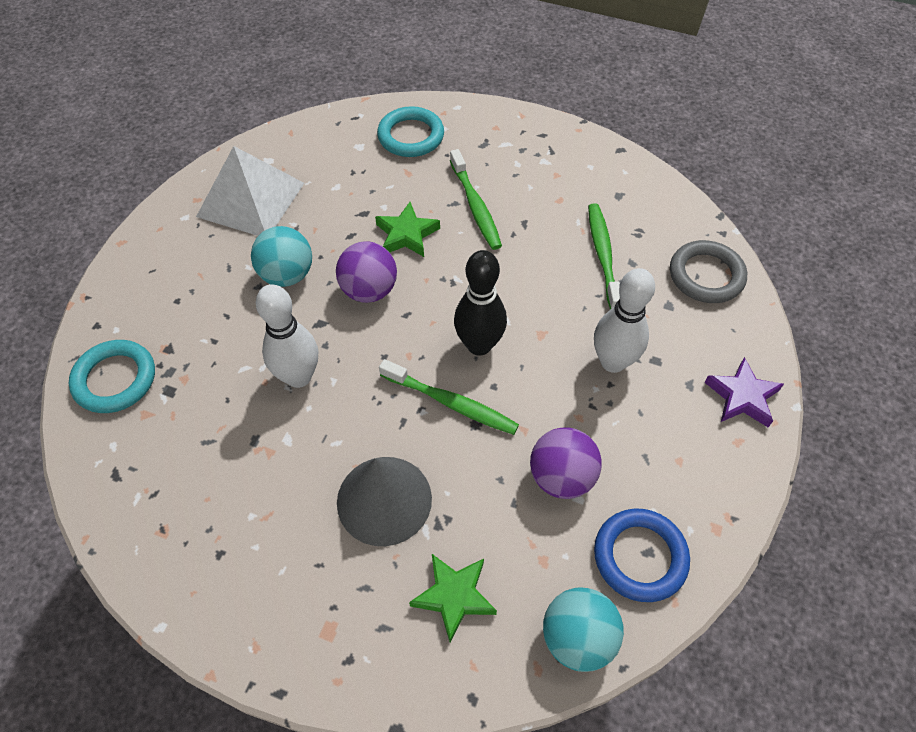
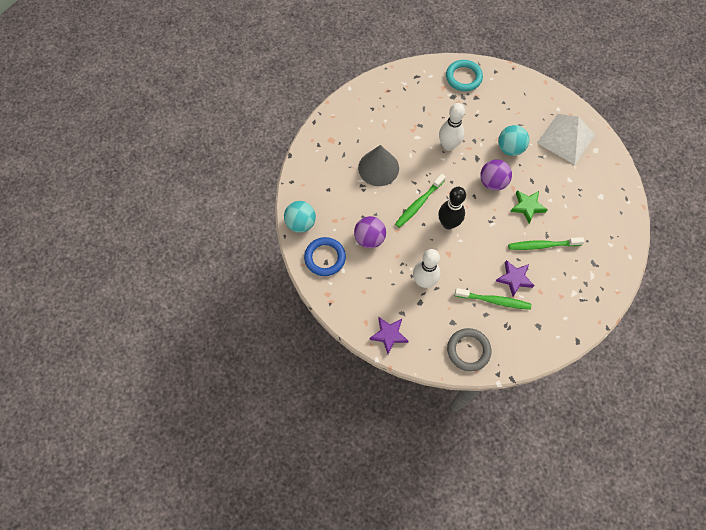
camera: 105 degrees right, 10 degrees up
turquoise ring [377,106,444,157] -> none
green star [409,554,497,642] -> none
none -> purple star [496,260,535,296]

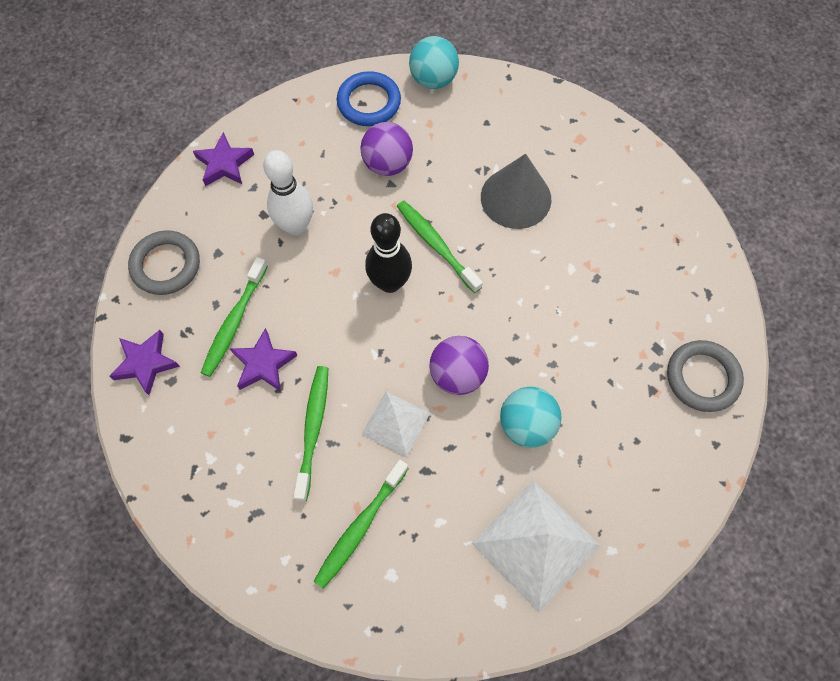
camera: 100 degrees right, 0 degrees up
white bowling pin [439,103,465,151] -> none
turquoise ring [446,60,483,91] -> grey ring [667,340,744,412]
green star [510,190,548,223] -> white pyramid [362,391,430,457]
none -> purple star [109,330,180,395]
none -> green toothbrush [313,460,408,589]

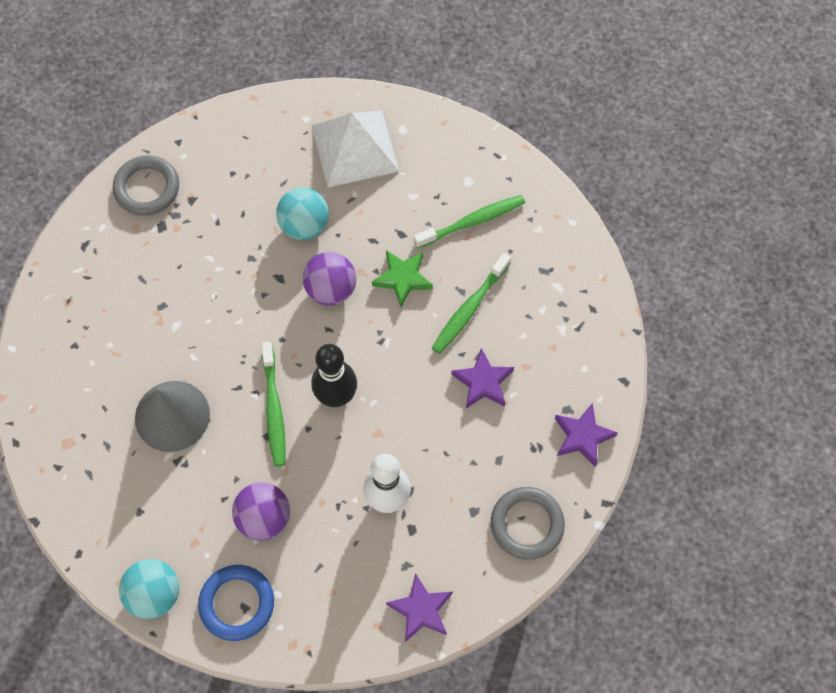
camera: 150 degrees left, 0 degrees up
green toothbrush [201,257,268,377] -> none
white pyramid [362,391,430,457] -> green star [372,250,433,307]

